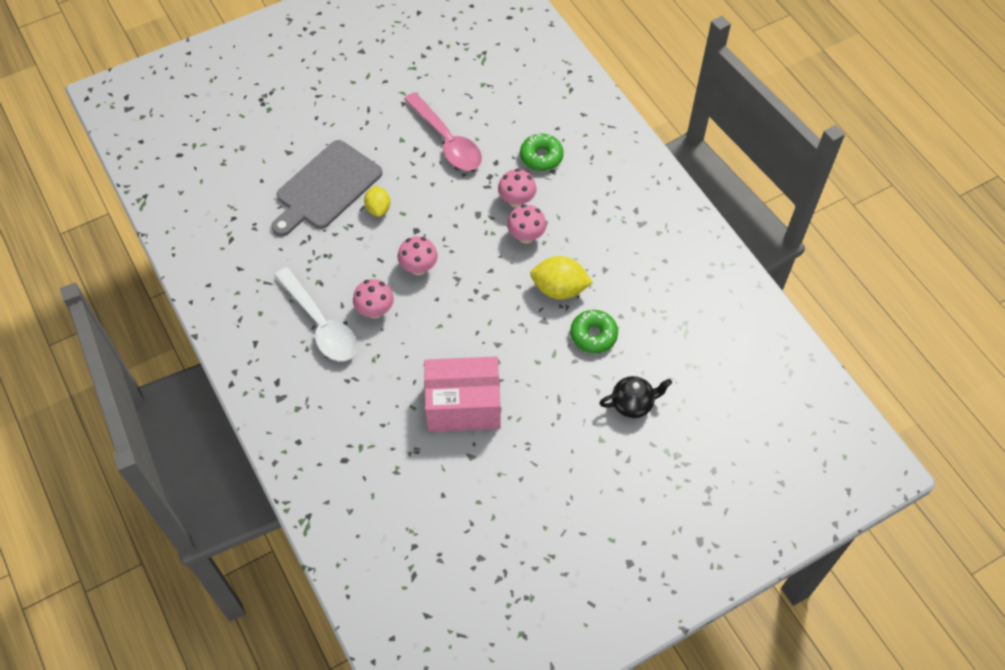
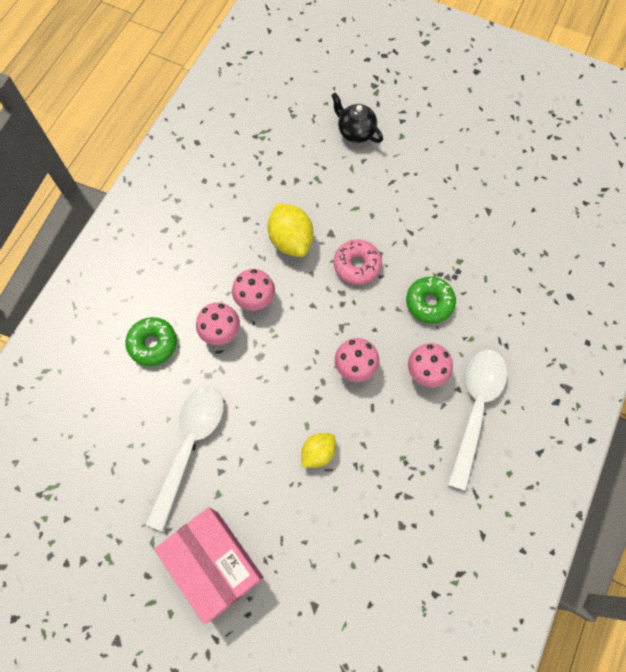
camera: 125 degrees left, 10 degrees up
grey cutting board [271,140,382,236] -> none
pink spoon [404,92,482,171] -> white spoon [145,386,224,531]
pink box [424,356,501,432] -> pink box moved to [154,507,264,624]
green donut [570,310,618,353] -> green donut moved to [406,277,456,324]
none -> pink donut [334,239,382,285]

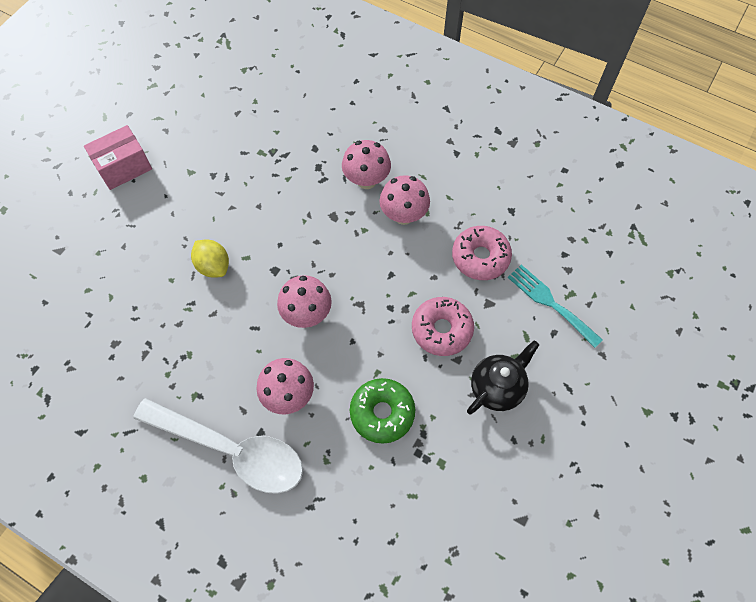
camera: 95 degrees right, 5 degrees down
green donut [126,317,177,366] -> none
white spoon [145,386,224,531] -> none
pink box [154,507,264,624] -> pink box [84,125,152,190], size x0.57
yellow lemon [268,203,313,257] -> pink donut [452,226,512,280]
black teapot [331,93,383,143] -> black teapot moved to [467,341,539,415]
none -> turquoise fork [507,265,603,348]

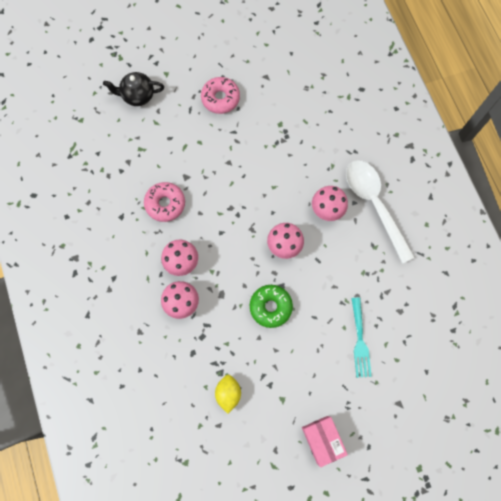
camera: 140 degrees left, 10 degrees up
pink box [84,125,152,190] -> pink box turned 60 degrees clockwise [302,416,348,467]
yellow lemon [191,239,229,278] -> yellow lemon moved to [215,374,241,414]
green donut [350,378,415,444] -> green donut moved to [250,285,293,328]
pink donut [412,297,474,356] -> pink donut moved to [201,77,240,114]
black teapot [467,341,539,415] -> black teapot moved to [103,72,164,106]
turquoise fork [507,265,603,348] -> turquoise fork moved to [352,298,372,378]

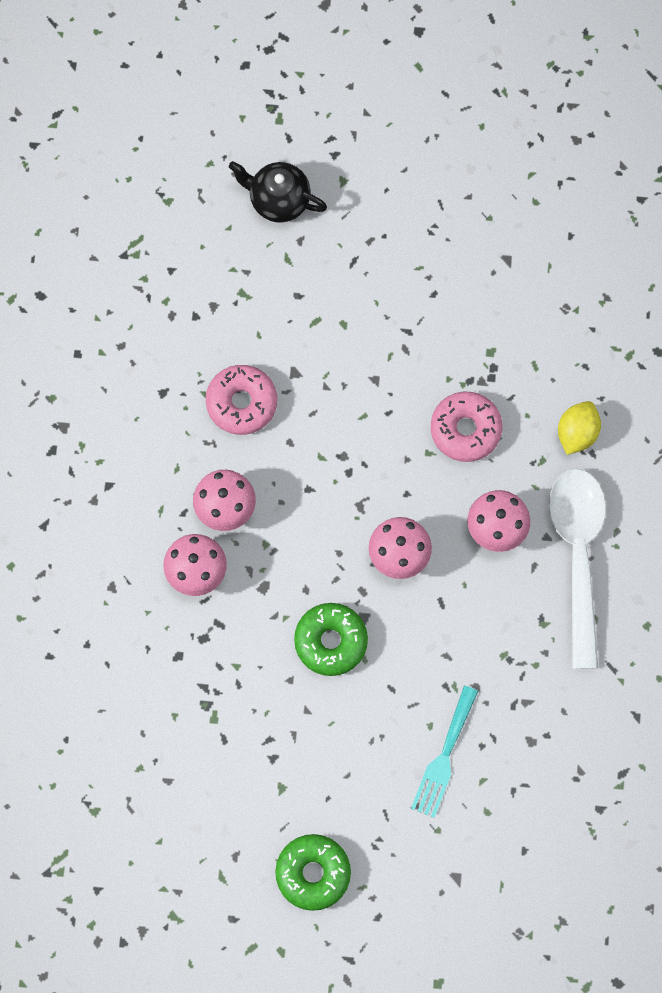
camera: 25 degrees right, 0 degrees up
pink donut [201,77,240,114] -> pink donut moved to [431,392,502,462]
yellow lemon [215,374,241,414] -> yellow lemon moved to [558,401,601,455]
pink box [302,416,348,467] -> green donut [275,834,351,911]

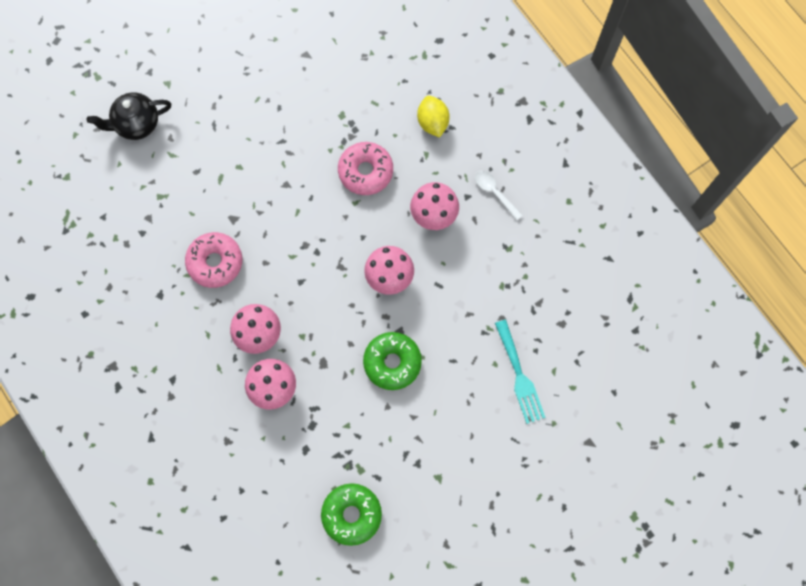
camera: 40 degrees left, 0 degrees up
green donut [275,834,351,911] -> green donut moved to [321,483,382,546]
white spoon [549,468,606,669] -> white spoon [475,171,523,220], size x0.41

